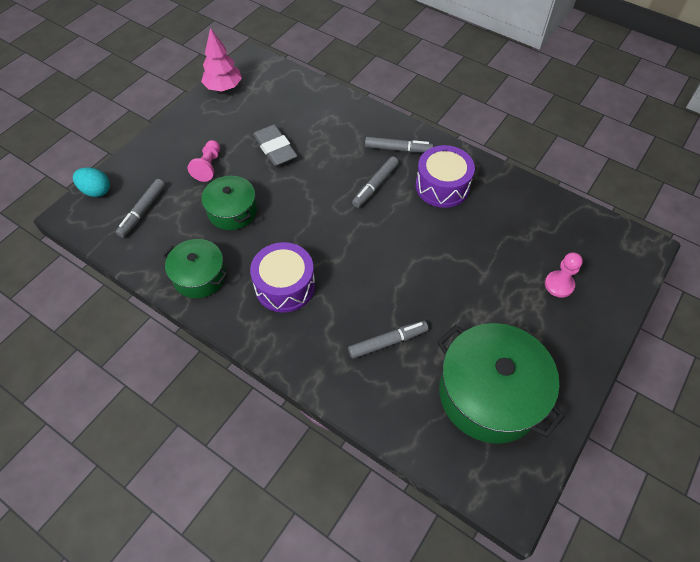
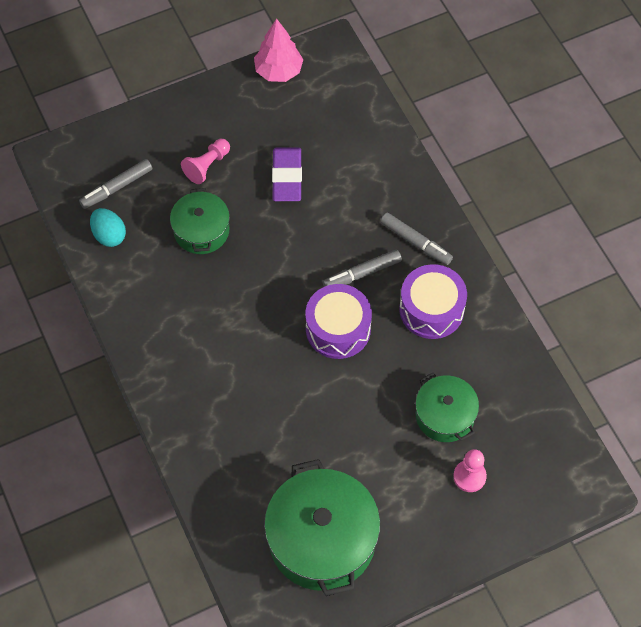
camera: 30 degrees right, 5 degrees up
turquoise egg [73,167,110,197] -> turquoise egg moved to [90,208,126,247]
green pot [163,239,228,298] -> green pot moved to [415,373,479,442]
purple drum [250,242,315,313] -> purple drum moved to [305,284,372,359]
grey eraser [253,124,297,166] -> purple eraser [272,148,302,201]
grey marker [348,321,429,359] -> none

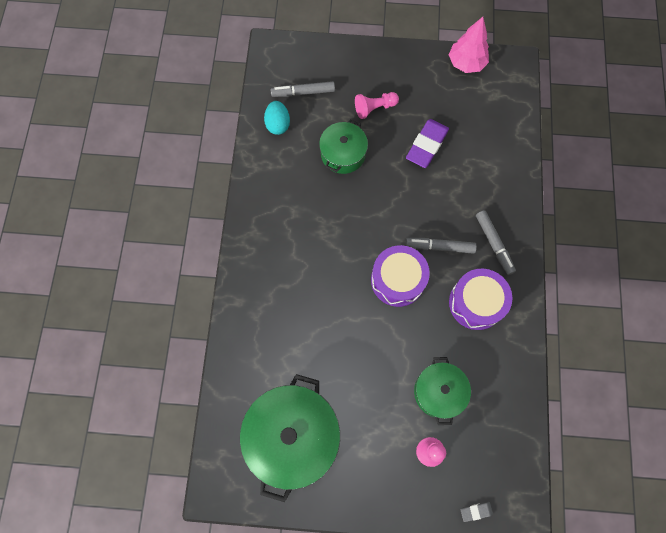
camera: 30 degrees right, 10 degrees up
none -> grey eraser [461,502,493,522]

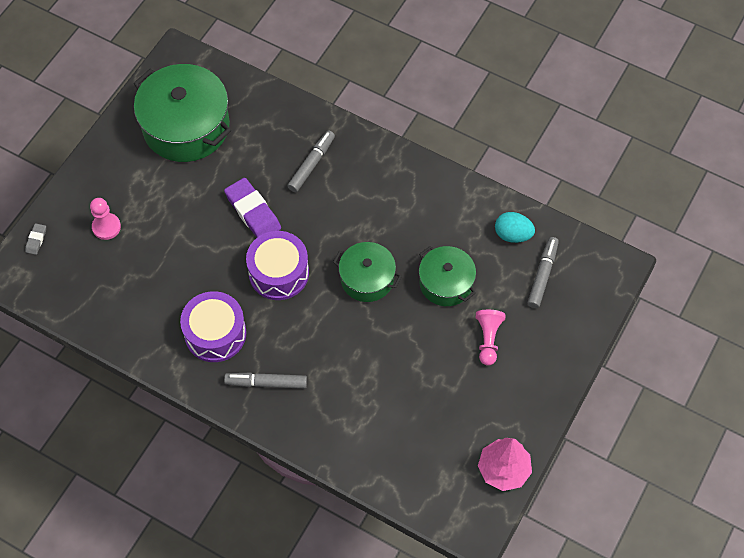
camera: 115 degrees right, 10 degrees down
purple eraser [406,119,449,168] -> purple eraser moved to [224,178,281,237]
grey marker [406,238,477,254] -> grey marker moved to [288,130,335,192]
green pot [414,357,471,425] -> green pot moved to [333,242,402,302]

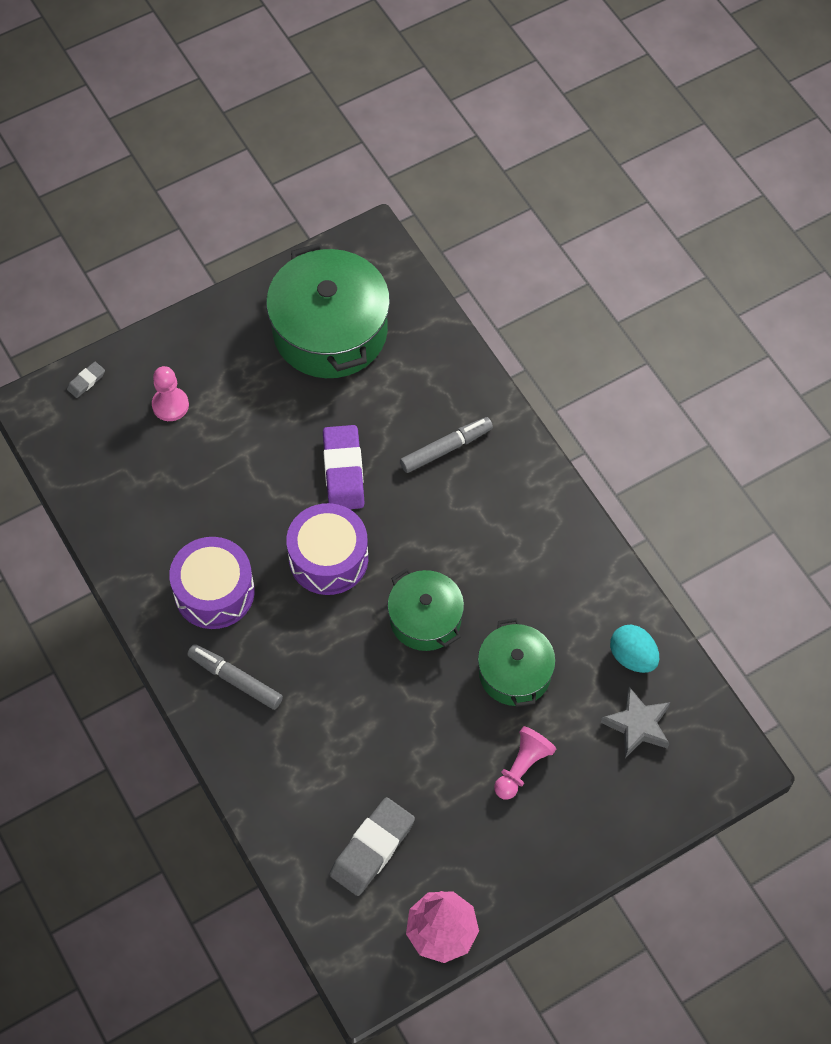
camera: 30 degrees right, 0 degrees up
grey marker [527,237,559,308] -> grey star [601,687,670,758]
none -> grey eraser [329,797,415,896]

